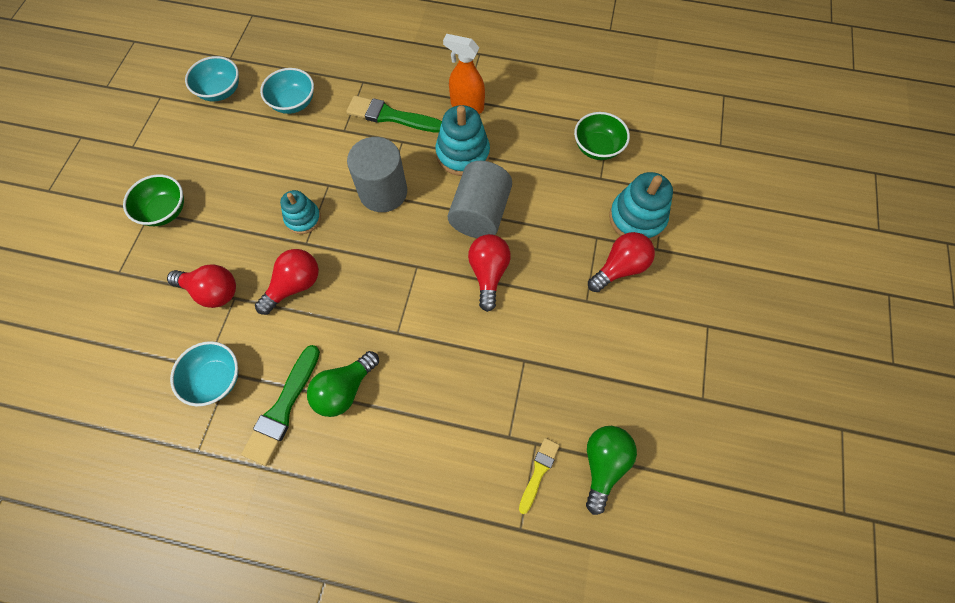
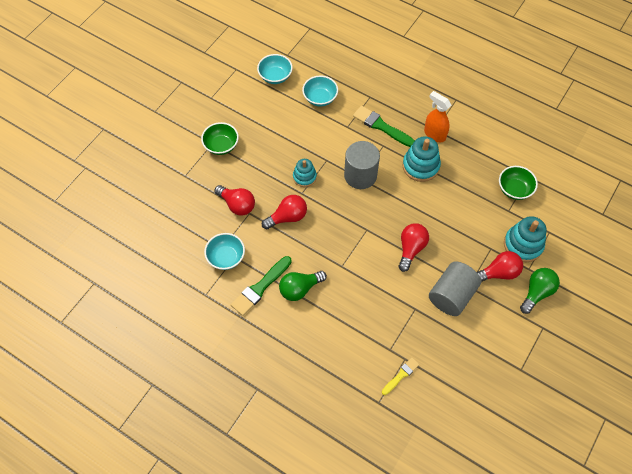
camera: 20 degrees right, 5 degrees down
grey cylinder [447,161,512,238] -> grey cylinder moved to [429,261,481,316]
green light bulb [586,426,637,515] -> green light bulb moved to [520,268,560,314]

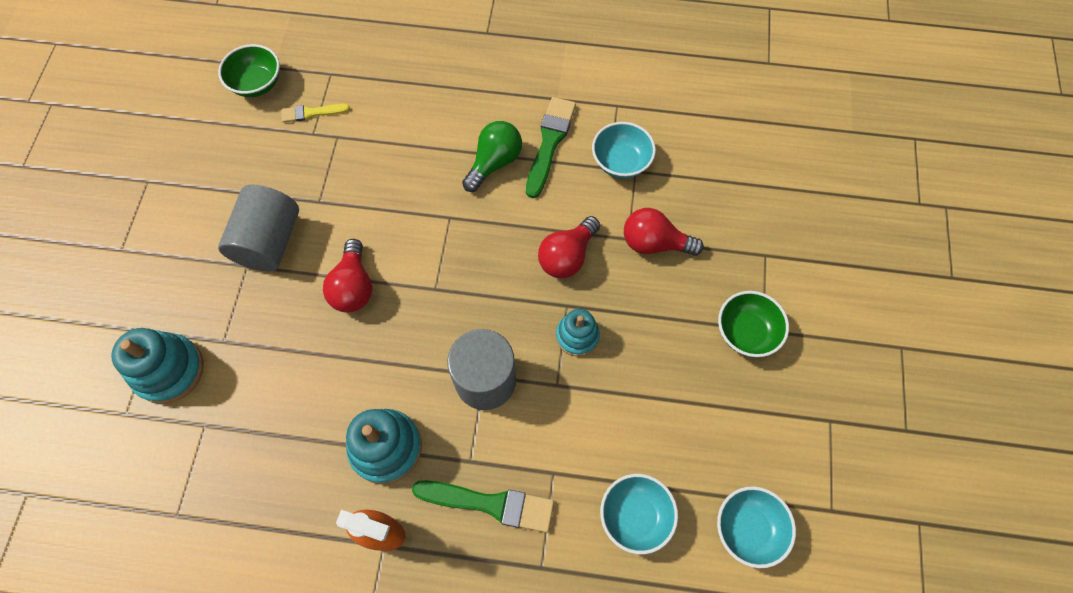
camera: 155 degrees right, 5 degrees up
yellow brush [382,357,419,395] -> yellow brush turned 60 degrees clockwise [281,104,350,123]
red light bulb [477,251,523,282] -> none
green bowl [499,166,538,200] -> green bowl moved to [218,44,280,97]
green light bulb [520,268,560,314] -> none

